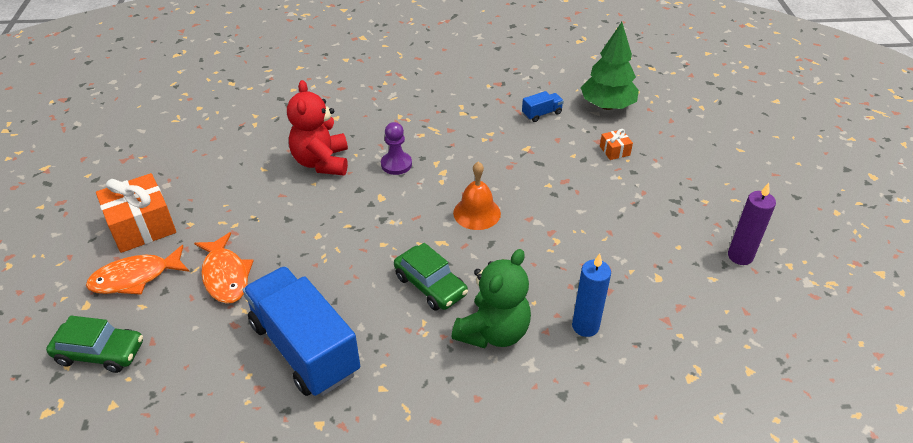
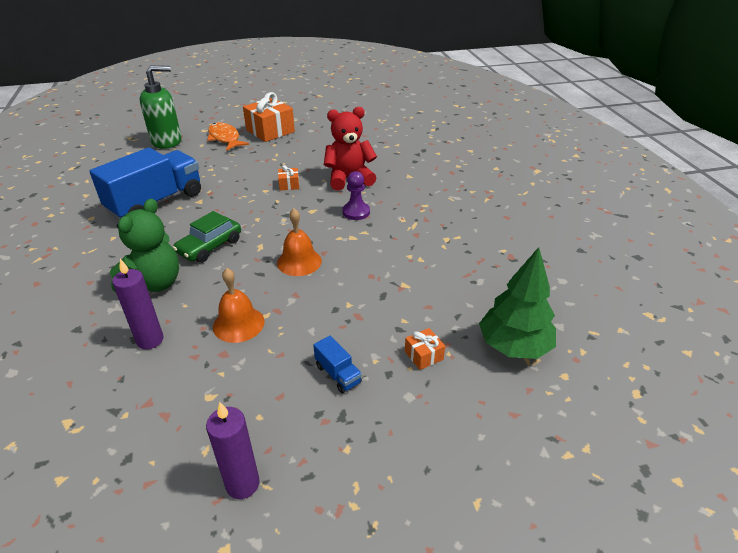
camera: 80 degrees right, 5 degrees down
green car [46,316,143,373] -> green soap dispenser [140,65,182,149]
orange fish [194,232,254,304] -> none
green teddy bear [452,249,531,348] -> green teddy bear turned 90 degrees counterclockwise [110,198,179,292]
blue truck [522,91,564,122] -> blue truck moved to [313,336,362,393]
blue candle [572,253,611,337] -> purple candle [112,259,164,349]
none -> orange bell [213,268,264,343]
none -> orange gift [278,165,299,190]

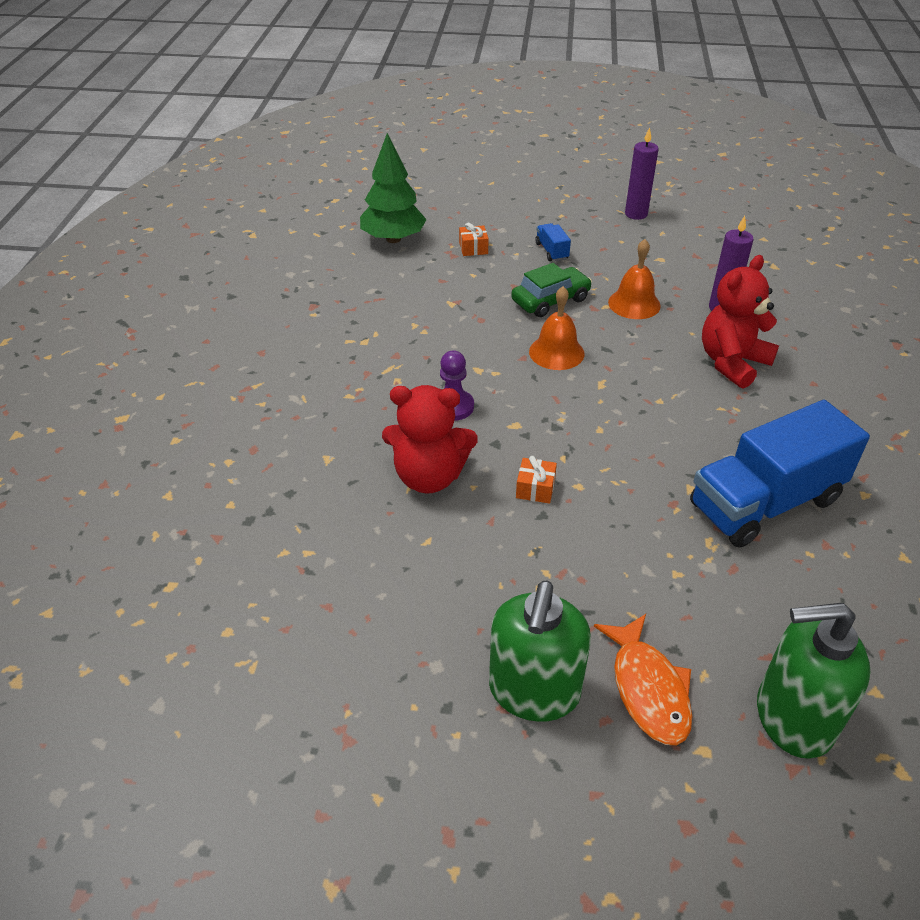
camera: 160 degrees left, 5 degrees up
green teddy bear [110,198,179,292] -> red teddy bear [702,255,779,388]
green car [173,211,241,263] -> green car moved to [511,263,592,317]
orange gift [243,92,295,142] -> green soap dispenser [489,581,591,722]

